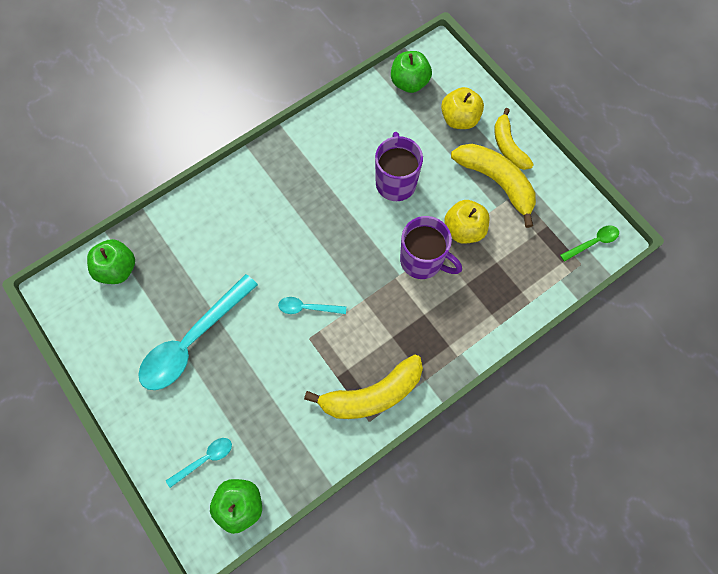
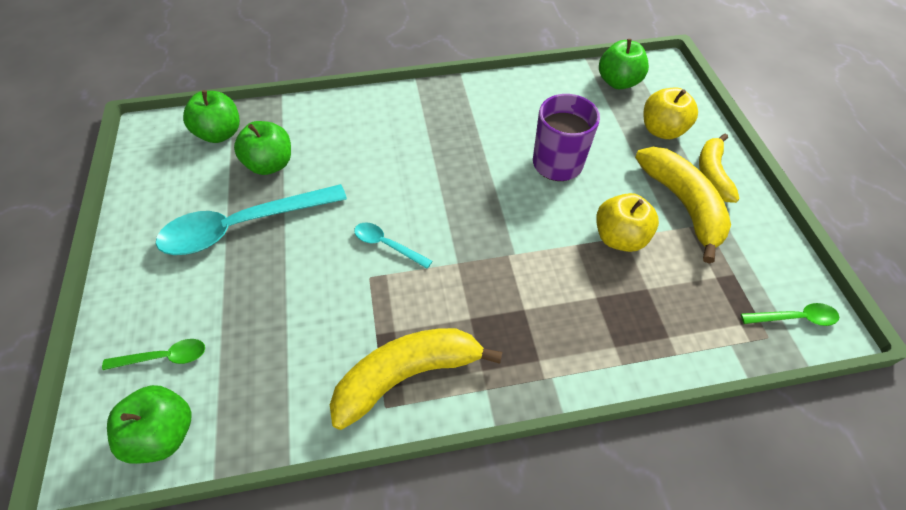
camera: 25 degrees right, 15 degrees down
turquoise spoon [166,438,232,488] -> green spoon [102,339,205,370]
yellow banana [304,355,423,419] -> yellow banana turned 150 degrees clockwise [330,328,502,430]
purple mug [400,216,462,279] -> none
none -> green apple [234,121,291,175]

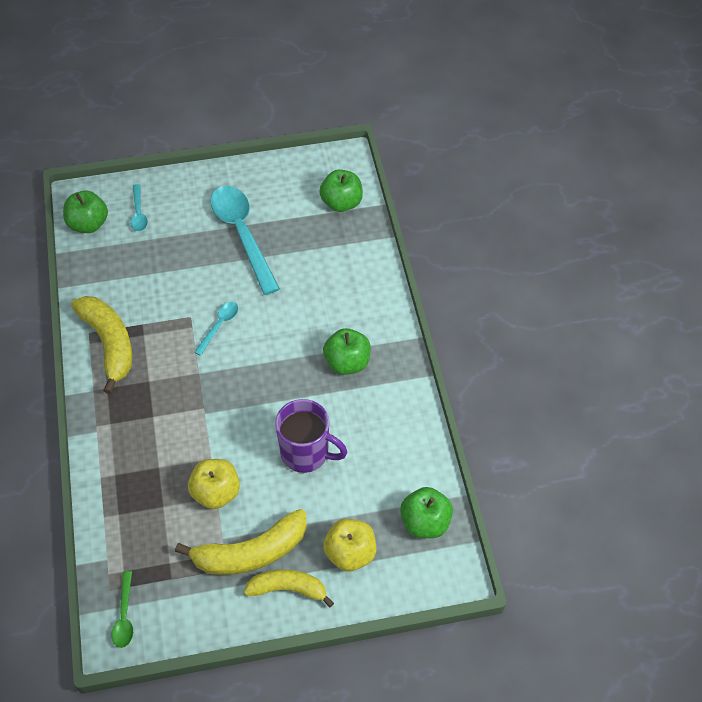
camera: 90 degrees right, 0 degrees up
green spoon [102,339,205,370] -> turquoise spoon [130,184,148,231]
green apple [234,121,291,175] -> green apple moved to [323,328,371,375]

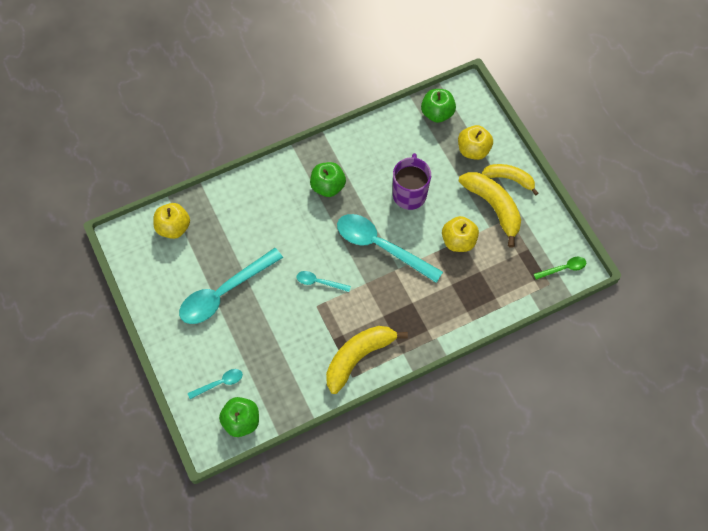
camera: 105 degrees left, 10 degrees up
yellow banana [244,569,334,607] -> yellow banana turned 120 degrees clockwise [481,164,539,196]
green apple [319,170,363,212] -> yellow apple [153,203,190,239]
none -> turquoise spoon [337,214,443,283]

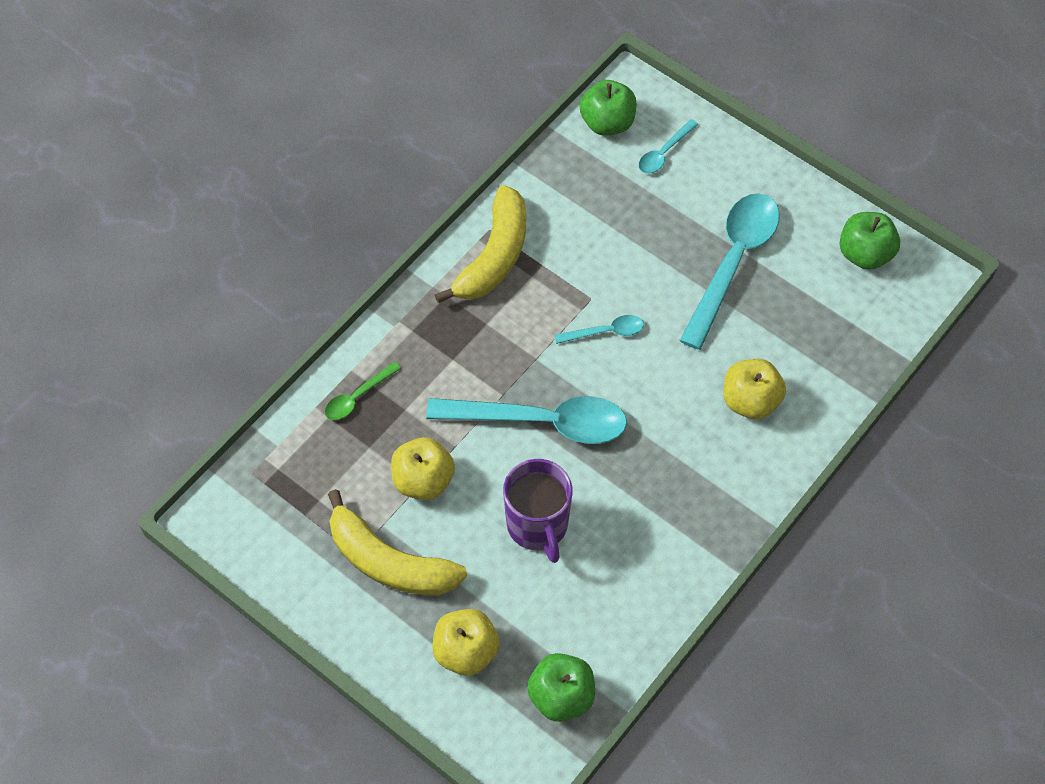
camera: 155 degrees right, 5 degrees down
yellow apple [153,203,190,239] -> yellow apple moved to [723,359,786,419]
green apple [310,162,346,197] -> green apple moved to [839,212,900,270]
yellow banana [481,164,539,196] -> none
green spoon [534,257,586,280] -> green spoon moved to [325,362,401,420]

